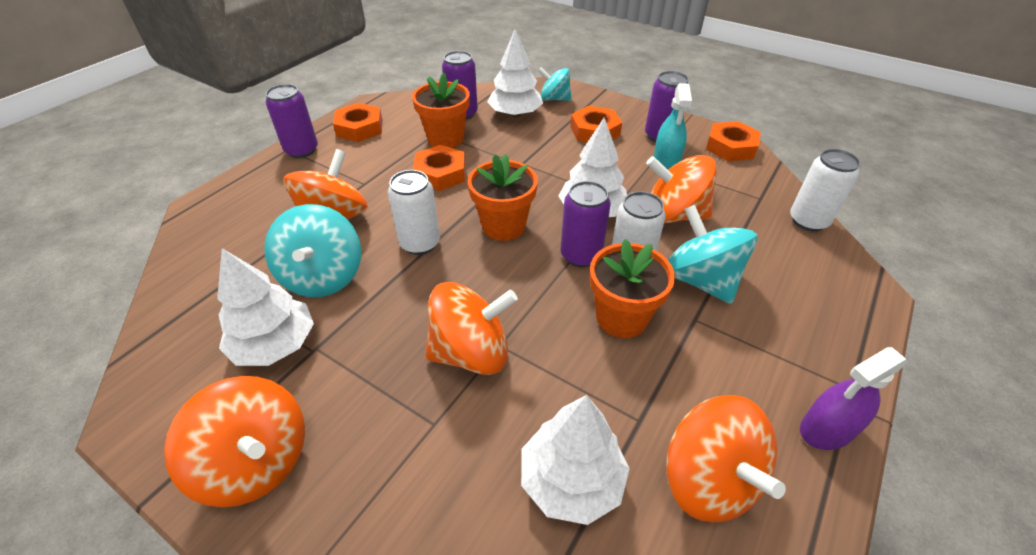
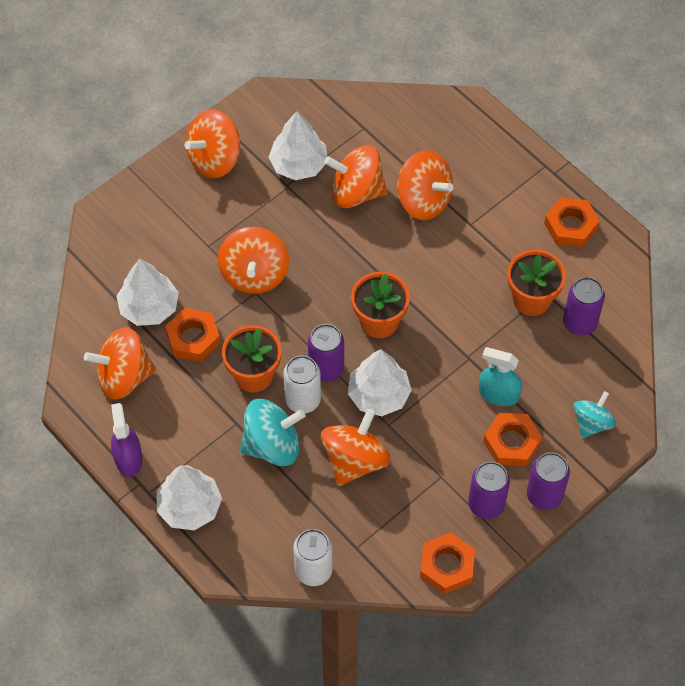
camera: 105 degrees right, 15 degrees up
turquoise spinning top [264,204,361,297] -> orange spinning top [324,145,387,208]
purple can [266,84,318,158] -> purple can moved to [527,452,570,510]
white can [388,170,440,255] -> none
orange nut [413,145,465,191] -> orange nut moved to [165,308,220,362]
white tree [487,29,543,117] -> white tree moved to [157,465,222,530]
turquoise spray bottle [654,83,692,170] -> turquoise spray bottle moved to [479,347,522,406]

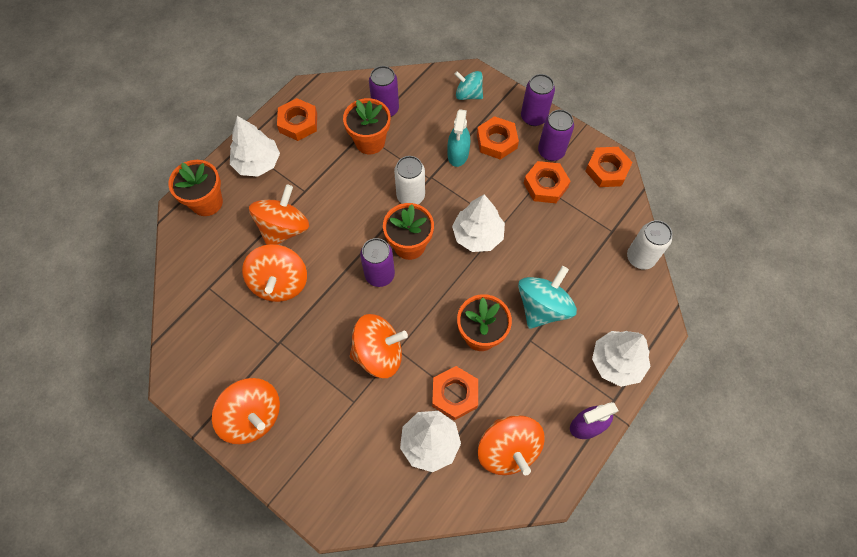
camera: 100 degrees left, 5 degrees up
turquoise spinning top [240,399,306,466] -> turquoise spinning top turned 60 degrees clockwise [518,266,577,329]
white tree [268,111,327,180] -> white tree moved to [230,116,280,177]
white can [283,355,321,413] -> white can moved to [394,156,425,204]
purple can [308,324,344,382] -> purple can moved to [360,238,395,287]
orange spinning top [321,409,391,486] -> none
none -> orange flower pot [168,160,223,216]
none -> orange nut [524,161,571,203]

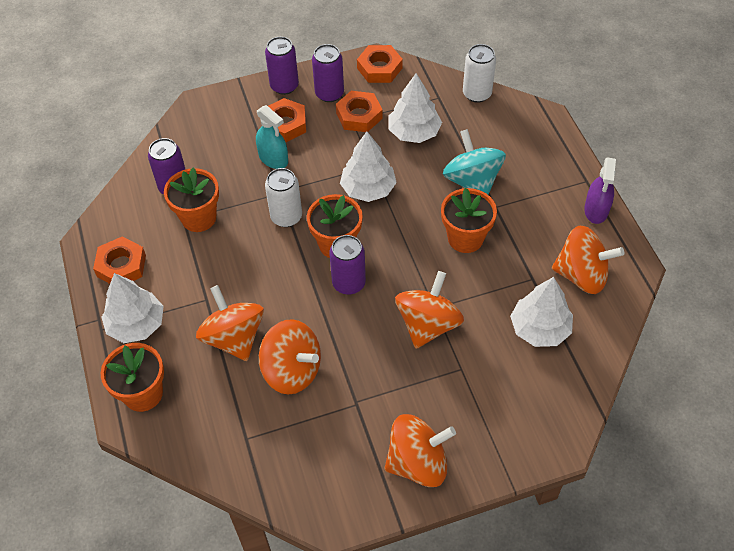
camera: 55 degrees left, 10 degrees down
orange nut [432,366,478,420] -> none
turquoise spinning top [455,71,483,100] -> none
white tree [592,331,651,387] -> white tree moved to [388,73,442,143]

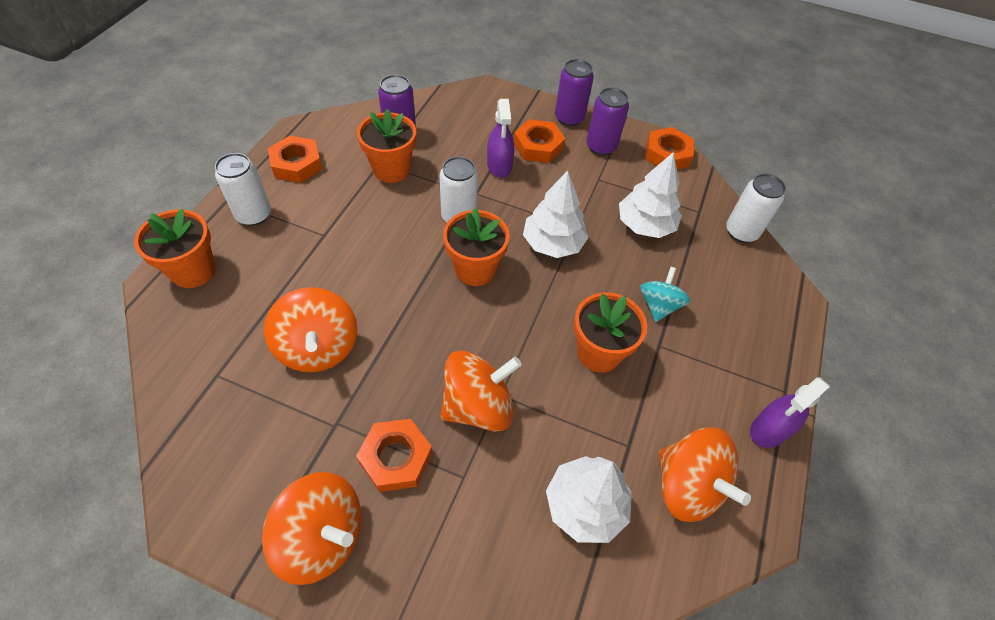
camera: 35 degrees right, 0 degrees up
white tree [101,273,164,343] -> white can [215,153,271,226]
orange spinning top [196,285,264,361] -> none
turquoise spray bottle [256,105,288,169] -> purple spray bottle [487,99,514,178]
purple can [329,235,366,295] -> none
orange nut [336,91,383,132] -> orange nut moved to [356,419,433,492]
turquoise spinning top [443,129,506,195] -> turquoise spinning top [640,267,690,322], size x0.63

